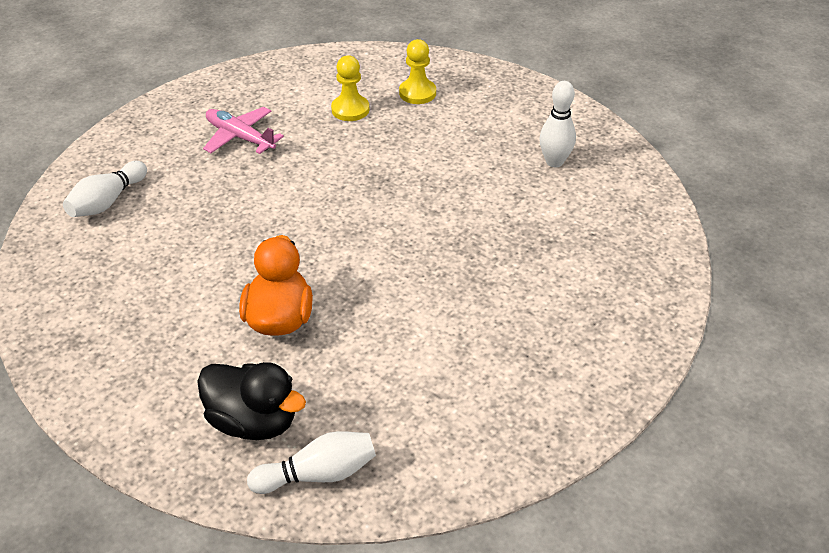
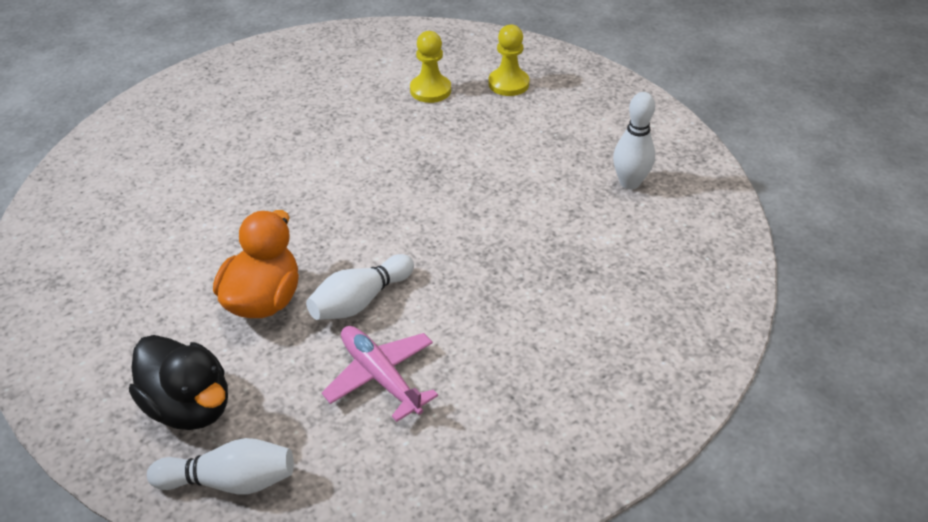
camera: 15 degrees right, 0 degrees up
white bowling pin [63,161,147,217] -> white bowling pin moved to [306,254,414,320]
pink plane [203,107,284,154] -> pink plane moved to [322,326,438,422]

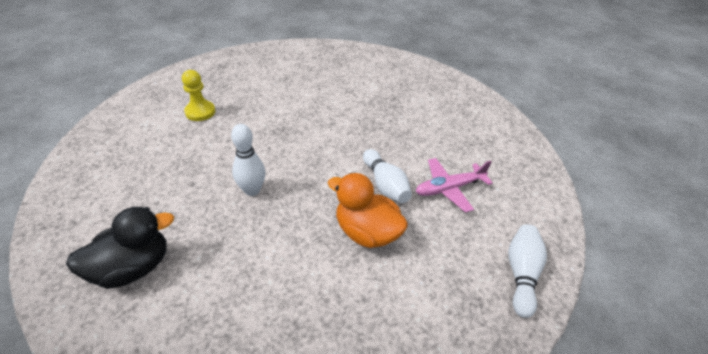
camera: 75 degrees left, 0 degrees up
black duck [129,335,228,430] -> black duck moved to [66,207,174,289]
yellow pawn [488,25,529,96] -> none
white bowling pin [613,92,655,190] -> white bowling pin moved to [231,124,265,196]

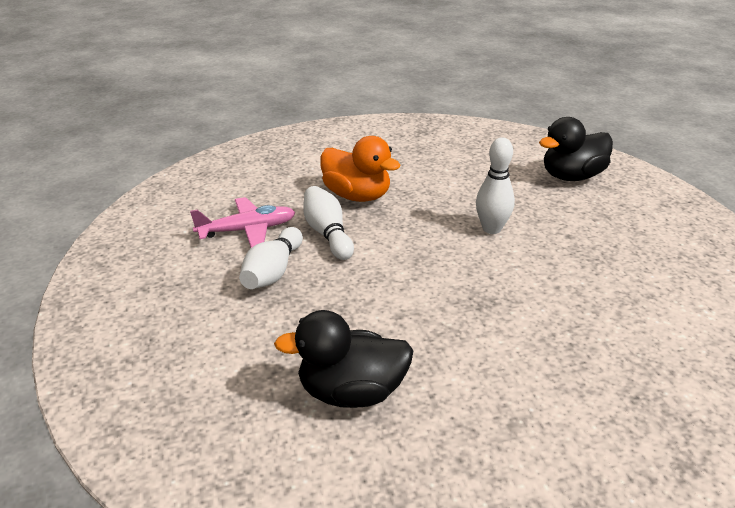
camera: 175 degrees left, 10 degrees down
yellow pawn [182,70,216,121] -> none
white bowling pin [508,224,547,318] -> white bowling pin moved to [239,227,303,289]
none -> black duck [274,310,414,408]

